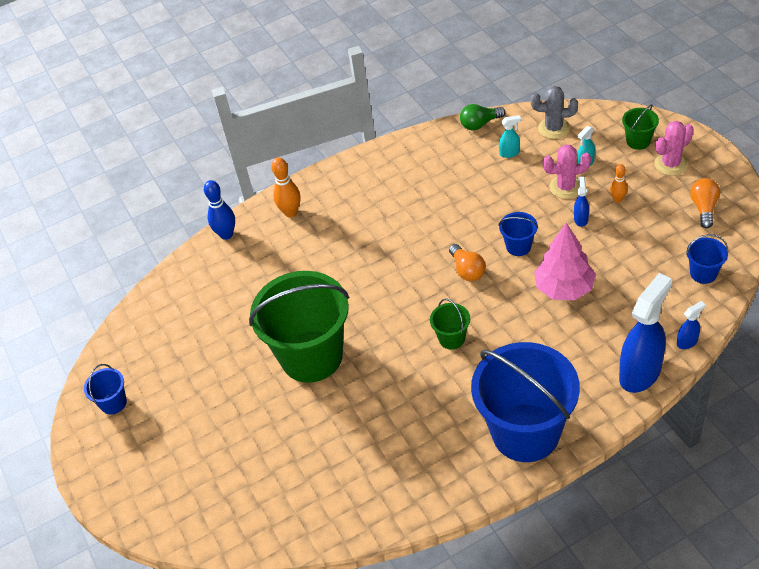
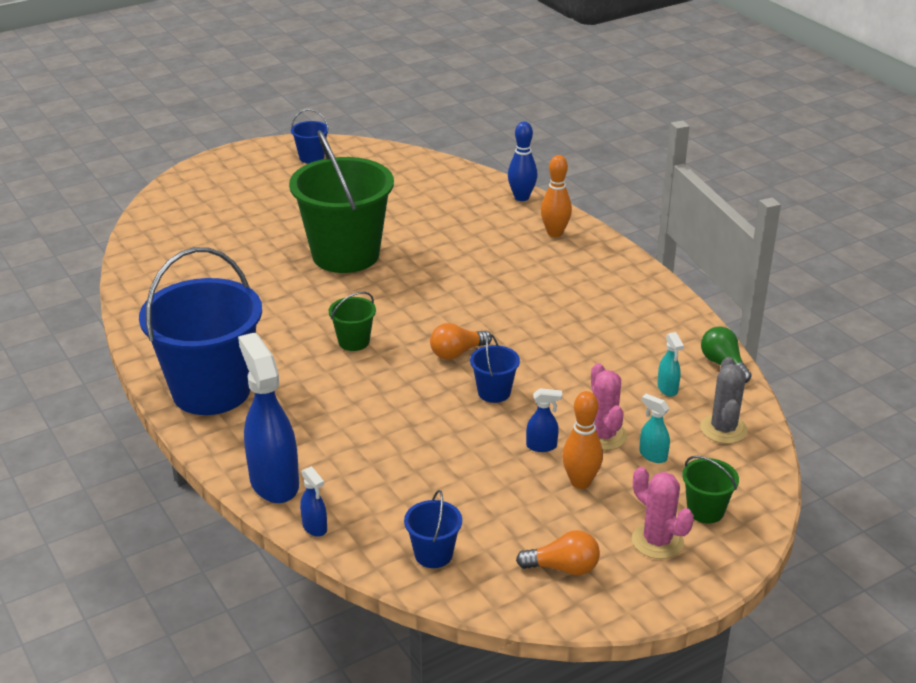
camera: 80 degrees right, 15 degrees down
pink tree [534,223,596,300] -> none
orange bowling pin [610,164,628,203] -> orange bowling pin [562,391,603,489], size x1.61
blue spray bottle [619,273,672,393] -> blue spray bottle turned 150 degrees counterclockwise [238,332,299,503]

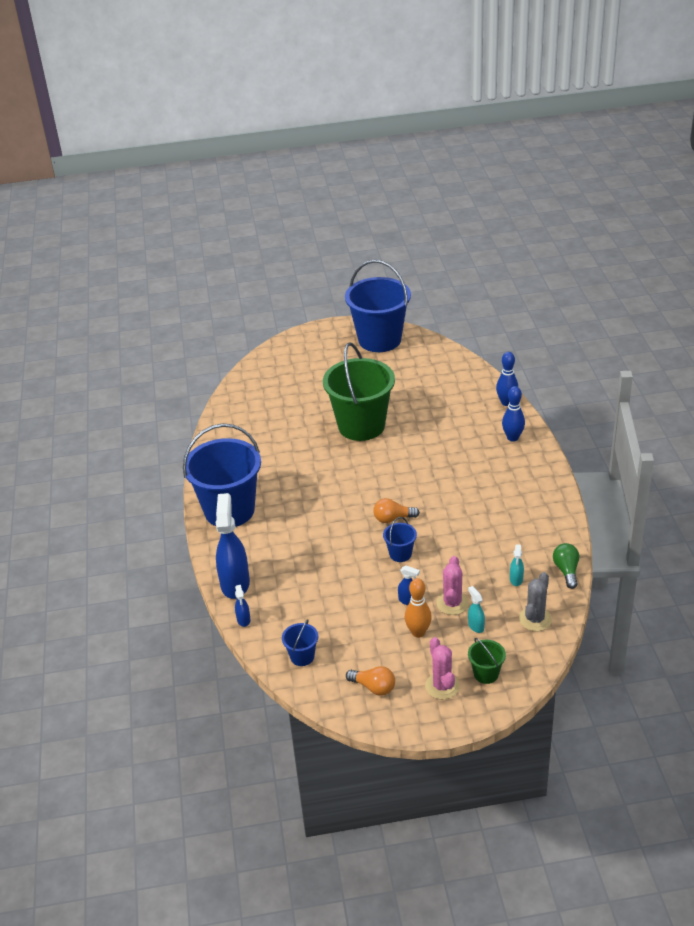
camera: 25 degrees right, 5 degrees up
blue bucket [291,109,329,163] -> blue bucket [345,260,411,352], size x2.38
green bucket [329,292,376,351] -> none
orange bowling pin [541,155,572,237] -> blue bowling pin [502,386,525,442]

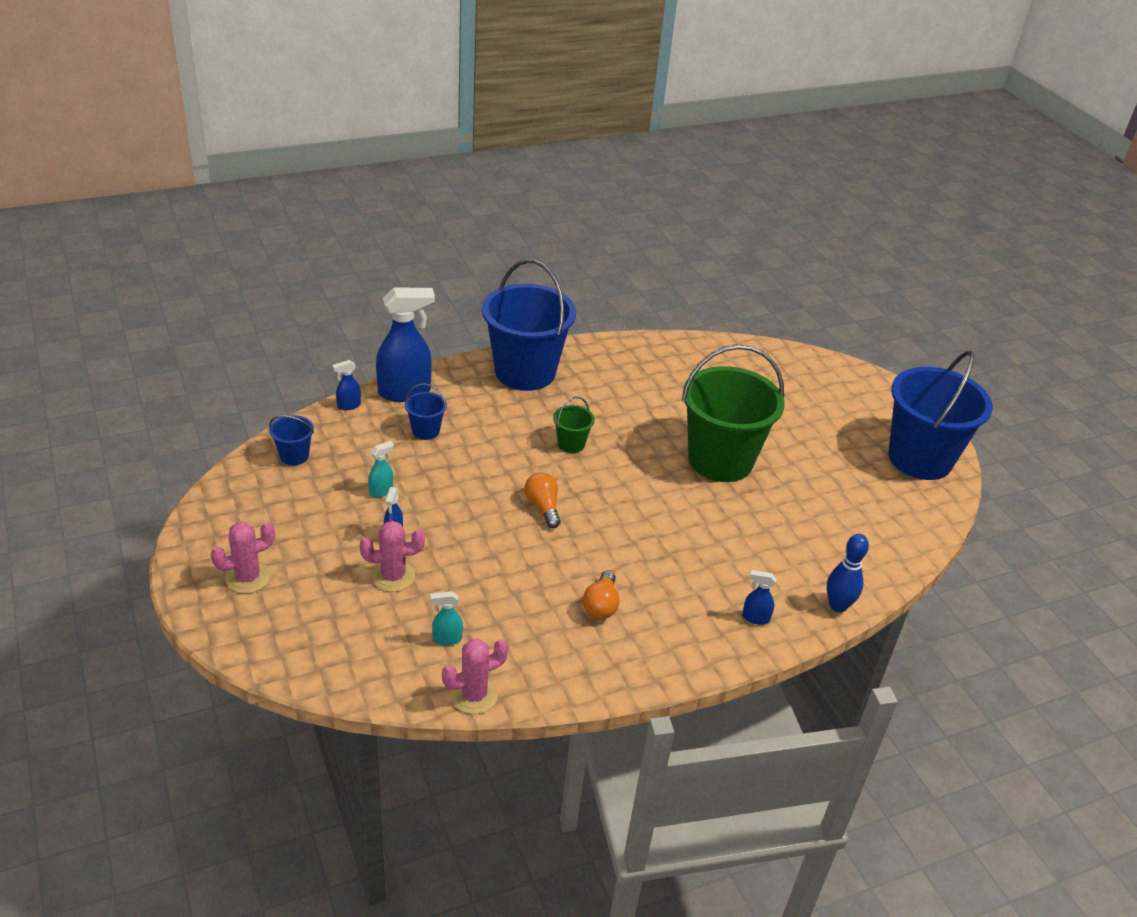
camera: 70 degrees right, 0 degrees up
orange light bulb [346,666,395,696] -> orange light bulb moved to [583,570,619,619]
blue bucket [383,517,417,562] -> blue bucket moved to [405,383,447,440]
orange bowling pin [405,578,432,638] -> none
turquoise spray bottle [468,586,485,633] -> turquoise spray bottle moved to [368,441,394,497]
green bucket [468,638,506,684] -> green bucket moved to [553,397,595,453]
blue bowling pin [502,386,525,442] -> blue spray bottle [742,570,777,625]
grey cactus [519,572,552,631] -> none
green light bulb [553,543,579,589] -> pink cactus [442,639,509,714]

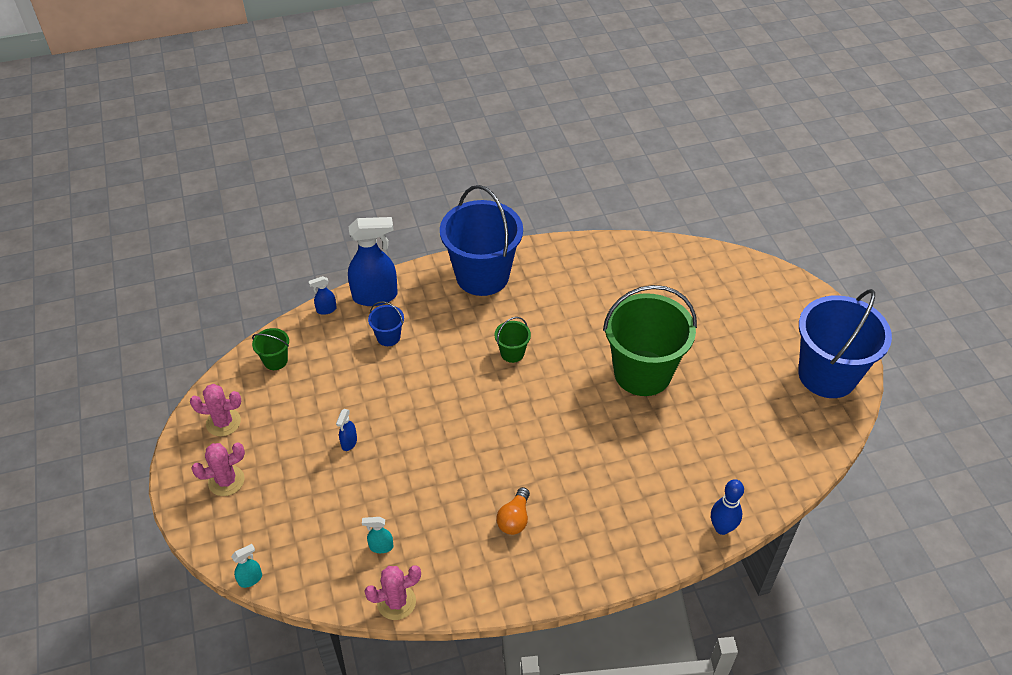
camera: 10 degrees right, 10 degrees up
blue bucket [269,415,314,465] -> green bucket [252,328,289,370]
pink cactus [360,521,425,592] -> pink cactus moved to [190,384,241,436]
turquoise spray bottle [368,441,394,497] -> turquoise spray bottle moved to [231,544,262,588]
orange light bulb [524,472,561,528] -> none
blue spray bottle [742,570,777,625] -> none

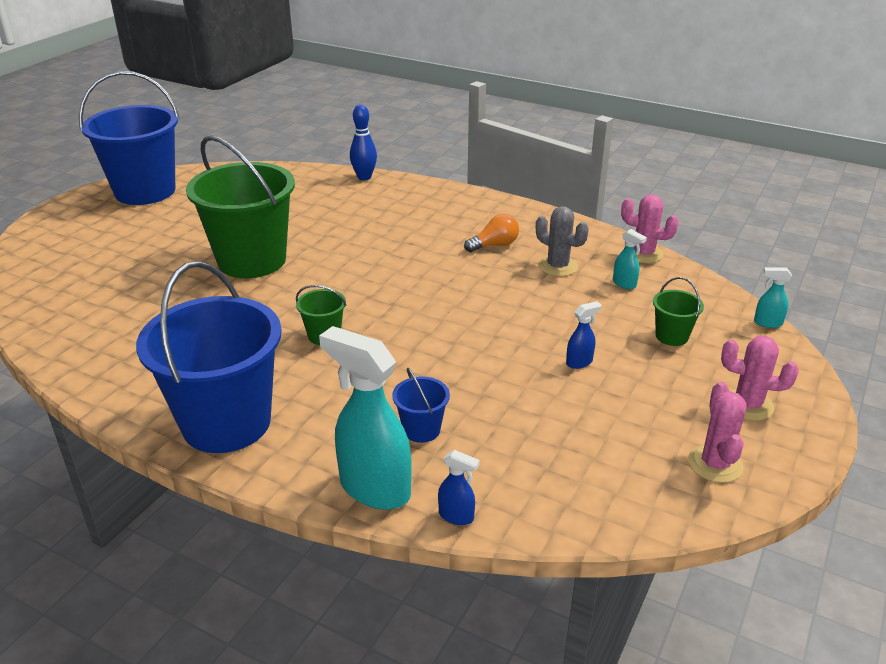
camera: 135 degrees left, 15 degrees down
pink cactus [190,384,241,436] -> pink cactus turned 45 degrees clockwise [688,382,747,483]
green bucket [252,328,289,370] -> green bucket moved to [653,277,704,346]
blue spray bottle [348,217,398,306] -> turquoise spray bottle [319,326,412,510]
none -> grey cactus [536,206,589,277]

